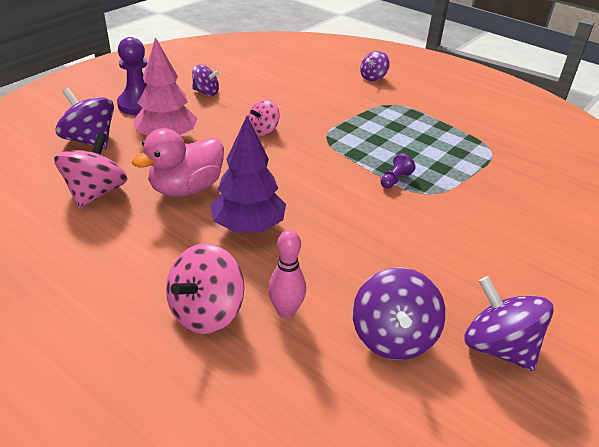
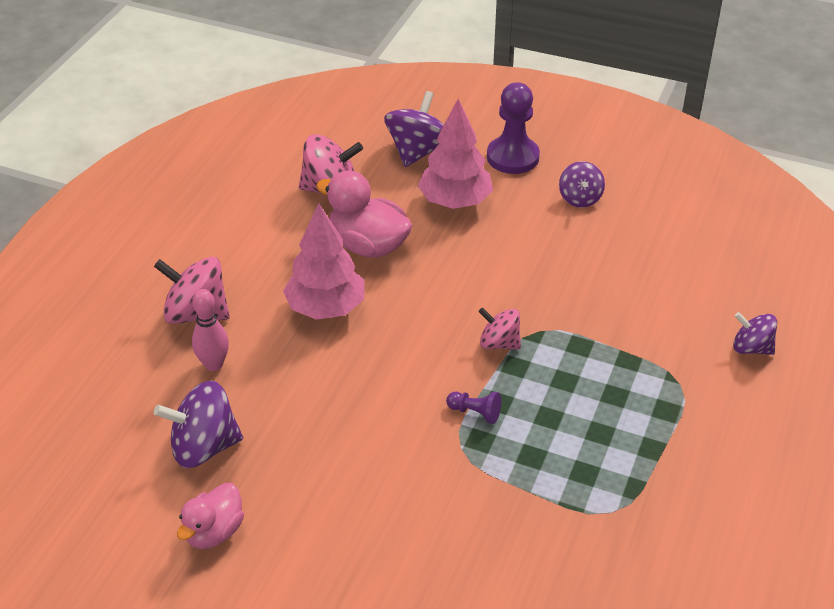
camera: 75 degrees right, 5 degrees up
purple tree [210,116,286,233] -> pink tree [283,203,364,320]
pink spinning top [248,100,279,136] -> pink spinning top moved to [478,308,521,350]
purple spinning top [464,276,554,371] -> pink duck [177,483,244,549]

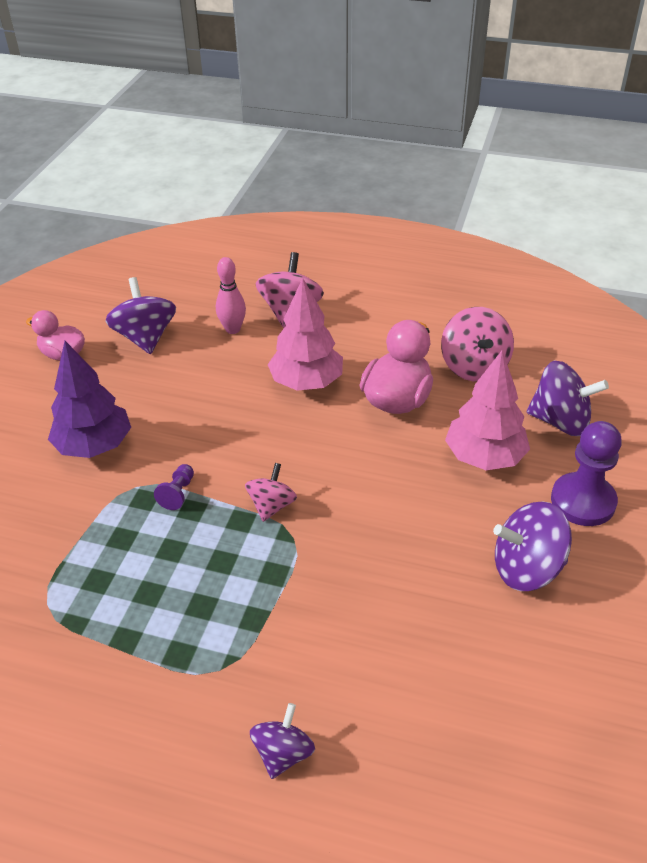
camera: 85 degrees right, 0 degrees up
purple spinning top [559,161,605,208] -> purple spinning top [493,501,572,591], size x1.60
none -> purple tree [48,341,131,458]

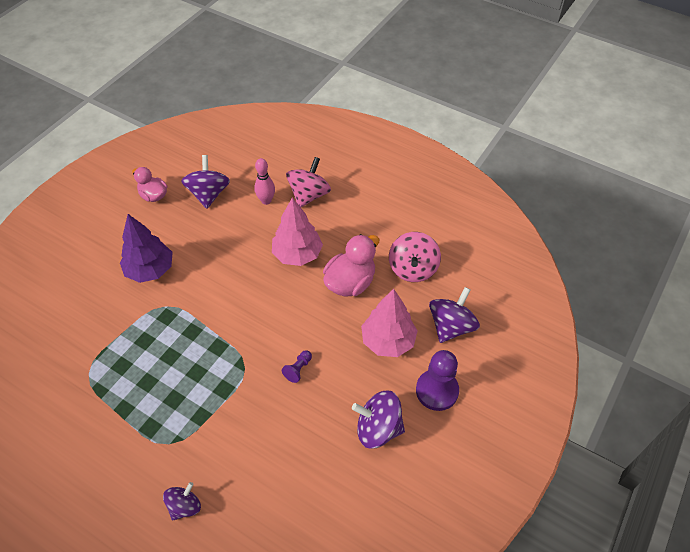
camera: 15 degrees right, 10 degrees up
purple pawn [154,464,194,510] -> purple pawn moved to [282,350,312,383]
pink spinning top [245,463,297,522] -> none
purple spinning top [527,361,609,436] -> purple spinning top turned 90 degrees counterclockwise [429,287,480,343]

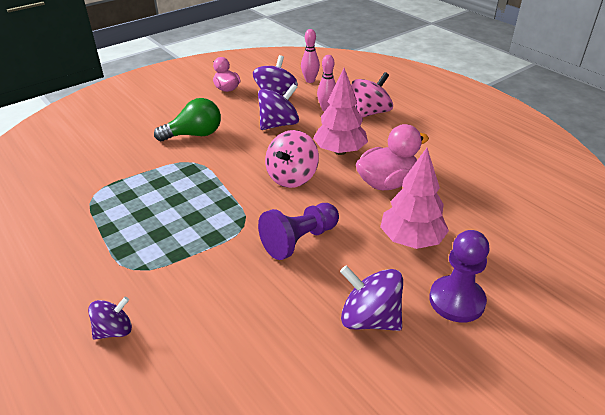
camera: 20 degrees right, 15 degrees down
purple tree [120,214,172,283] -> green light bulb [154,98,221,141]
purple pawn [282,350,312,383] -> purple pawn [258,203,339,260], size x2.05
pink spinning top [389,232,441,282] -> pink spinning top moved to [265,130,319,188]
purple spinning top [429,287,480,343] -> purple spinning top moved to [258,84,299,130]
none -> pink bowling pin [301,29,320,83]

